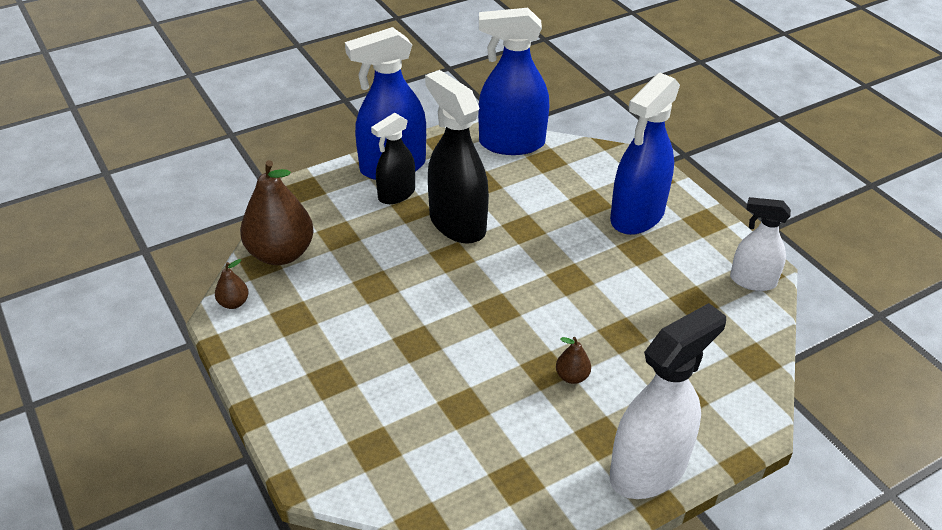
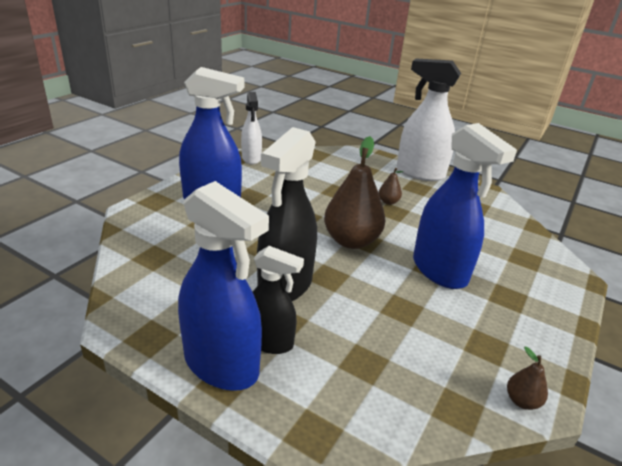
camera: 120 degrees left, 10 degrees down
brown pear [240,160,314,265] -> brown pear moved to [324,136,386,249]
blue spray bottle [478,8,549,155] -> blue spray bottle moved to [413,123,517,289]

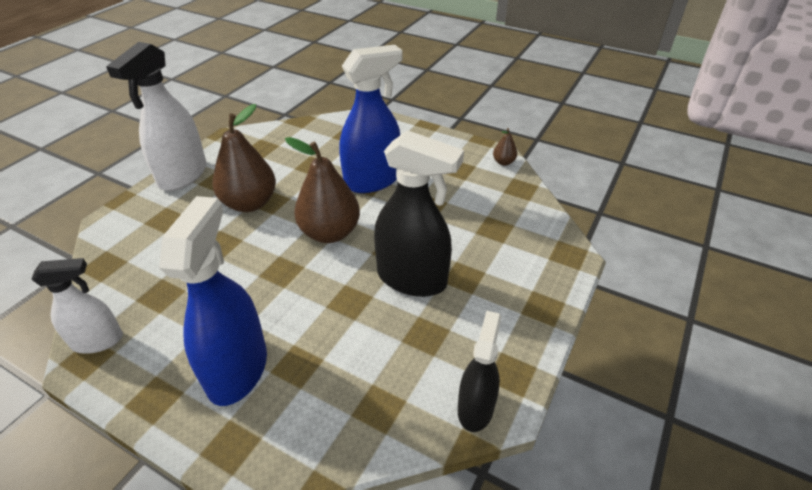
camera: 90 degrees left, 10 degrees up
blue spray bottle [178,181,269,391] -> none
black spray bottle [253,246,304,354] -> black spray bottle moved to [458,310,501,432]
brown pear [379,168,404,205] -> brown pear [212,104,276,212], size x2.27

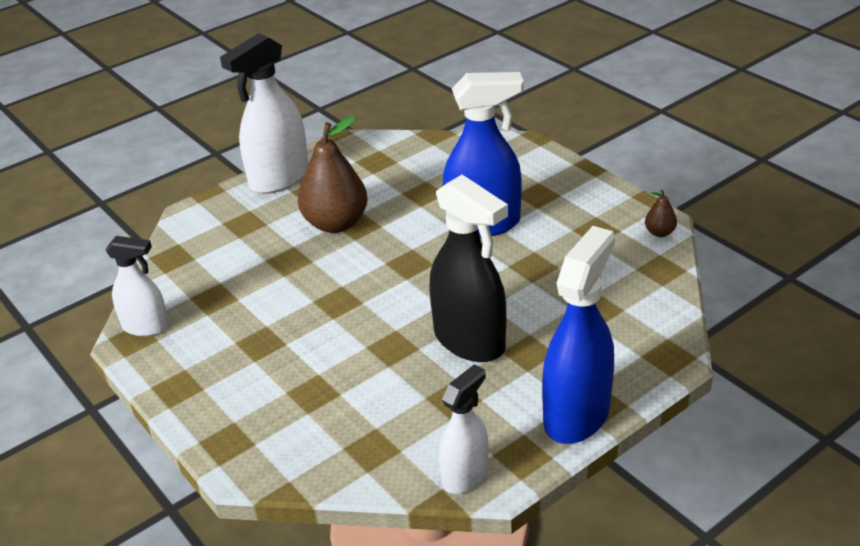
camera: 25 degrees right, 5 degrees down
blue spray bottle [159,196,267,406] -> blue spray bottle moved to [542,226,615,444]
brown pear [285,137,360,243] -> none
black spray bottle [458,310,501,432] -> white spray bottle [439,364,489,494]

